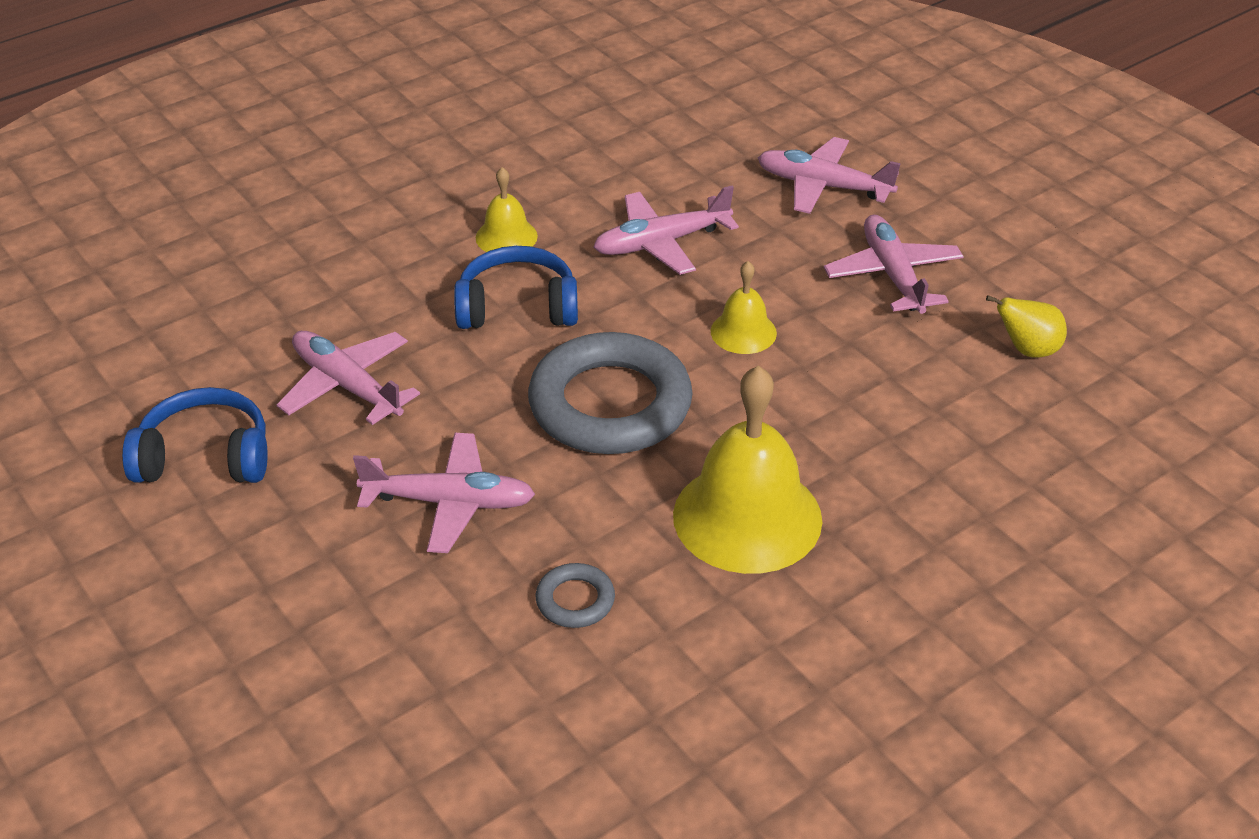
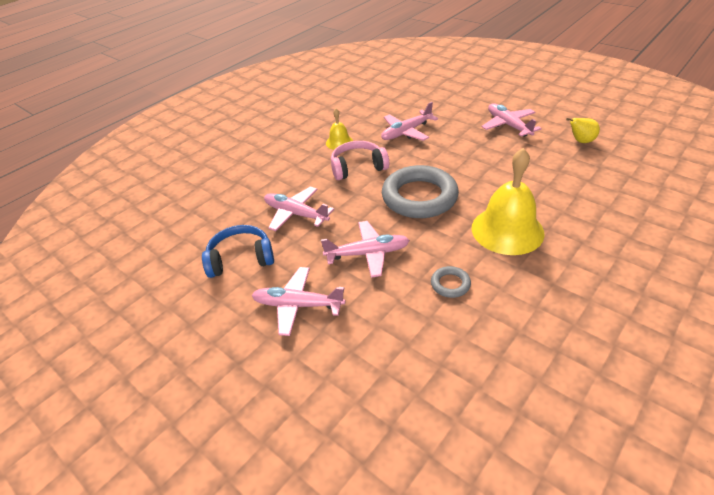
camera: 10 degrees left, 0 degrees up
blue headphones [454,246,578,329] -> pink headphones [331,141,389,180]
yellow bell [711,261,777,354] -> none
pink plane [758,137,901,214] -> pink plane moved to [252,267,345,336]

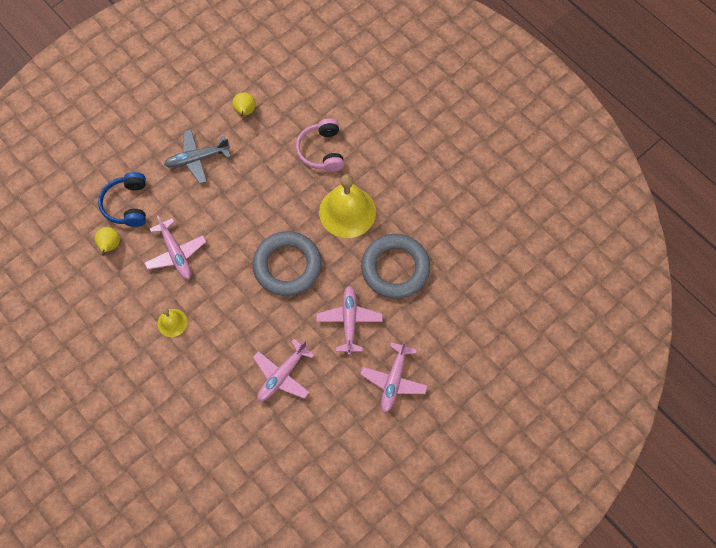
camera: 85 degrees left, 25 degrees up
blue headphones [202,225,274,278] -> blue headphones moved to [98,172,146,227]
pink headphones [331,141,389,180] -> pink headphones moved to [296,118,344,172]
grey ring [431,266,471,298] -> grey ring [361,234,430,299], size x2.32
pink plane [482,103,542,137] -> grey plane [164,130,231,184]
none -> yellow pear [95,227,120,256]

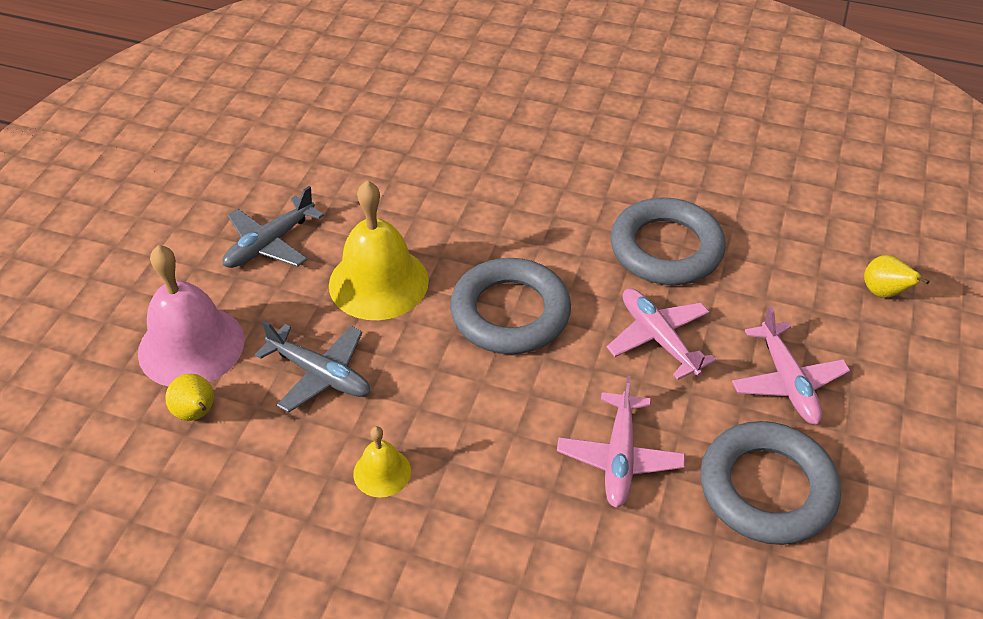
camera: 30 degrees left, 20 degrees down
blue headphones [98,172,146,227] -> pink bell [138,245,244,387]
pink plane [144,216,206,279] -> grey plane [255,320,370,413]
yellow pear [232,92,256,116] -> yellow pear moved to [864,255,929,298]
pink headphones [296,118,344,172] -> none
yellow bell [319,174,376,238] -> yellow bell moved to [329,181,429,320]
none -> grey ring [700,421,841,545]

